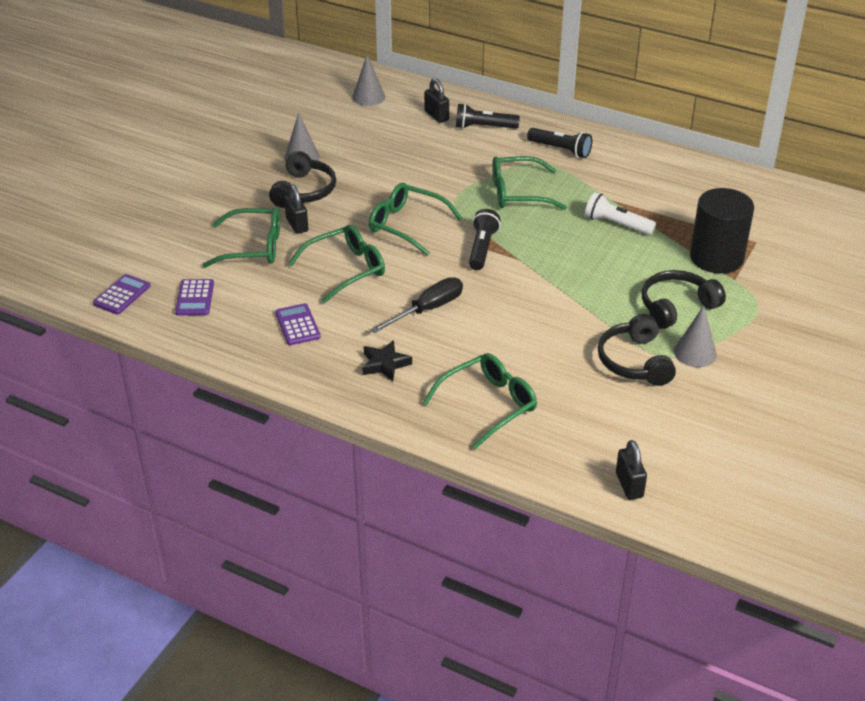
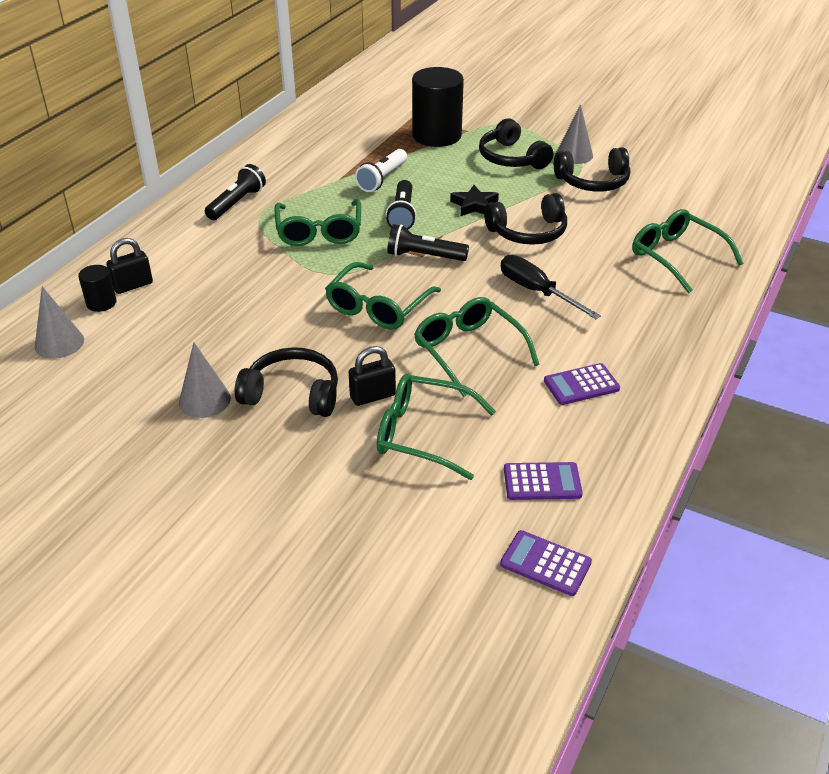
camera: 90 degrees left, 0 degrees up
green glasses [203,208,280,268] -> green glasses turned 75 degrees counterclockwise [377,374,496,480]
black star [362,340,412,381] -> black star moved to [450,185,499,216]
black flashlight [456,103,520,129] -> black flashlight moved to [386,180,417,230]
black padlock [616,440,647,500] -> none
none -> black cylinder [78,265,117,312]
none -> black headphones [484,193,567,245]

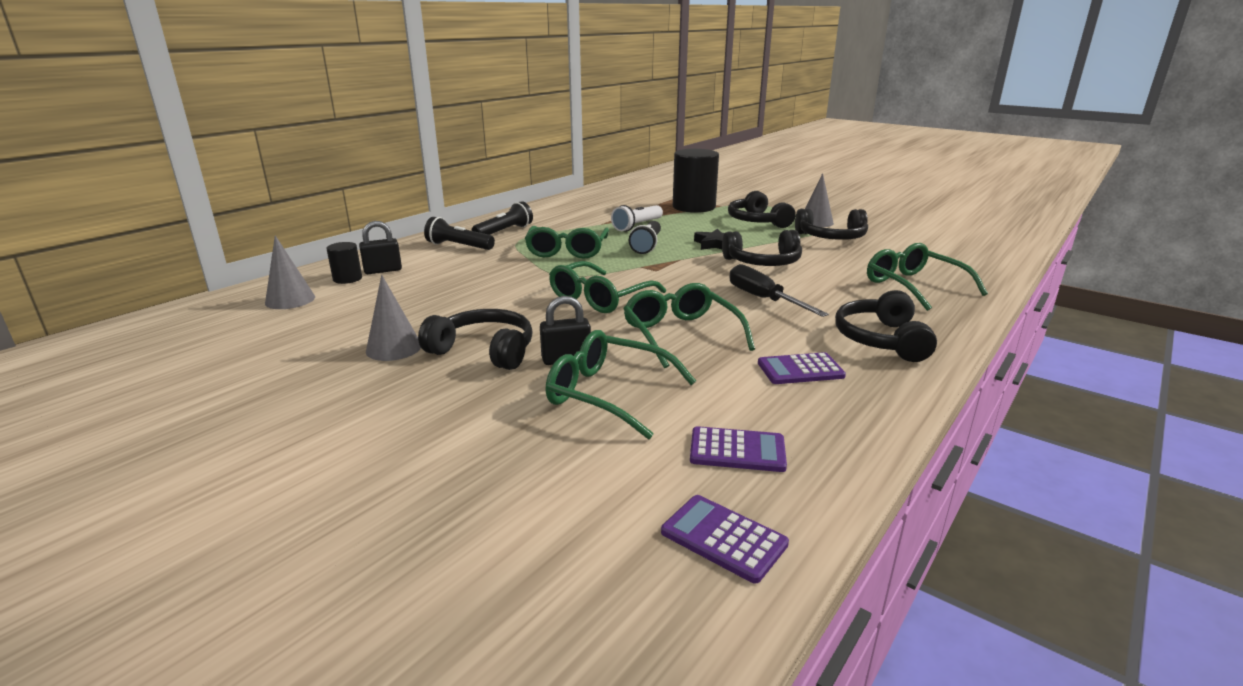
camera: 10 degrees right, 15 degrees down
black flashlight [387,224,469,261] -> black flashlight moved to [424,217,495,250]
none -> black headphones [835,290,937,362]

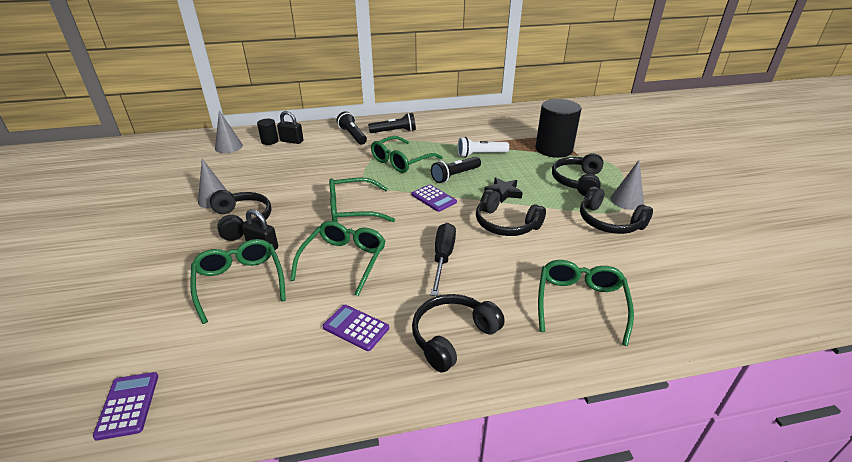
camera: 40 degrees right, 10 degrees up
purple calculator [690,426,787,472] -> purple calculator moved to [412,184,457,212]

